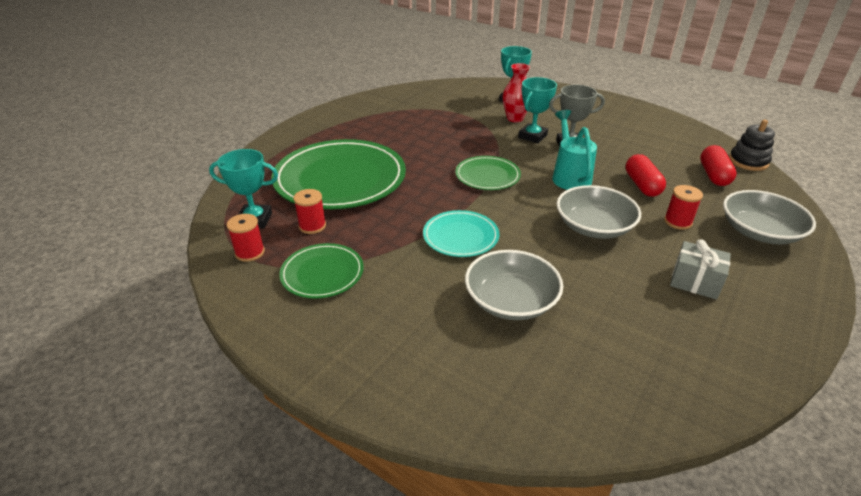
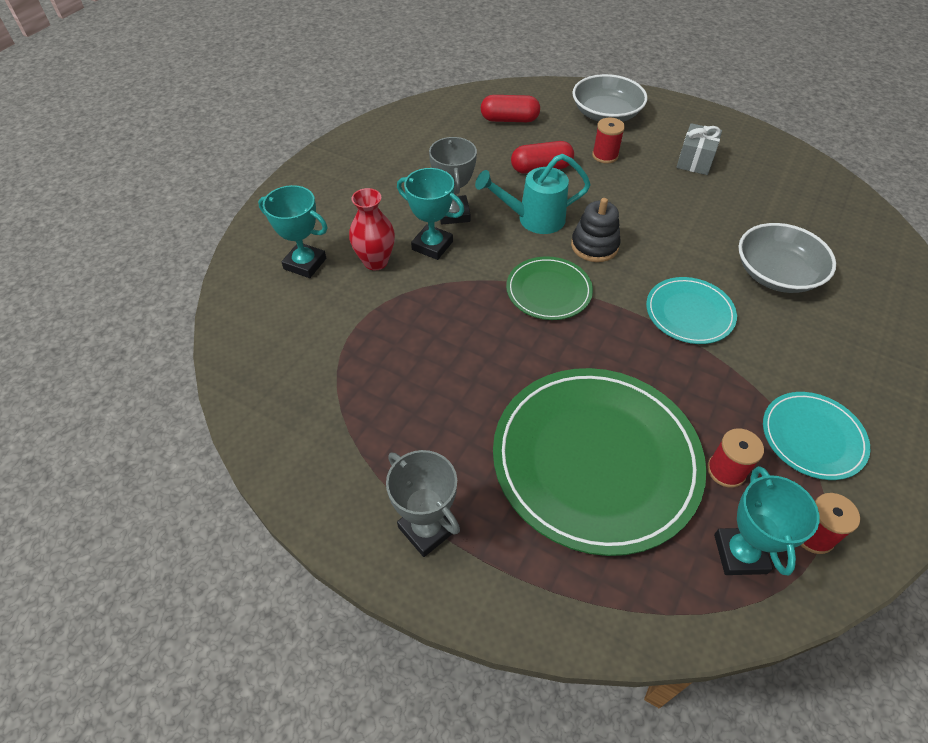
camera: 95 degrees left, 15 degrees up
green plate [279,243,364,299] -> turquoise plate [763,392,870,480]
grey bowl [557,185,641,239] -> none
black stacking toy [729,119,775,171] -> black stacking toy moved to [571,198,621,262]
none -> grey trophy [386,450,460,557]

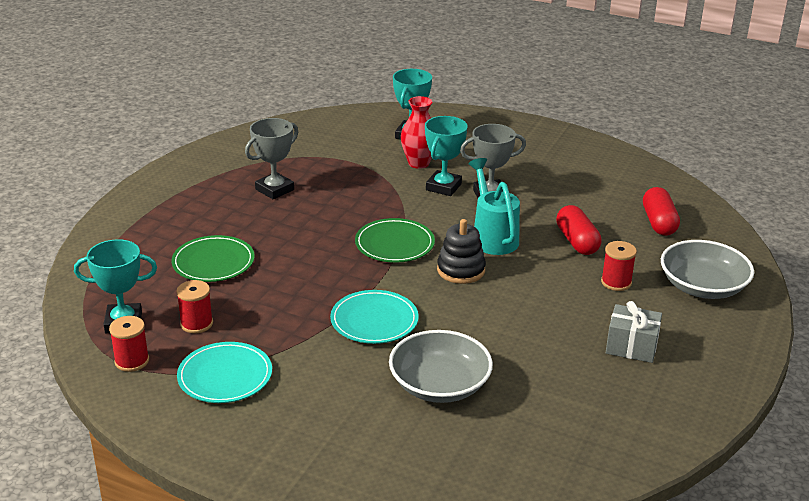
camera: 85 degrees right, 20 degrees down
grey trophy [386,450,460,557] -> grey trophy moved to [245,118,298,199]
green plate [493,368,706,556] -> green plate [171,235,255,282], size x0.50

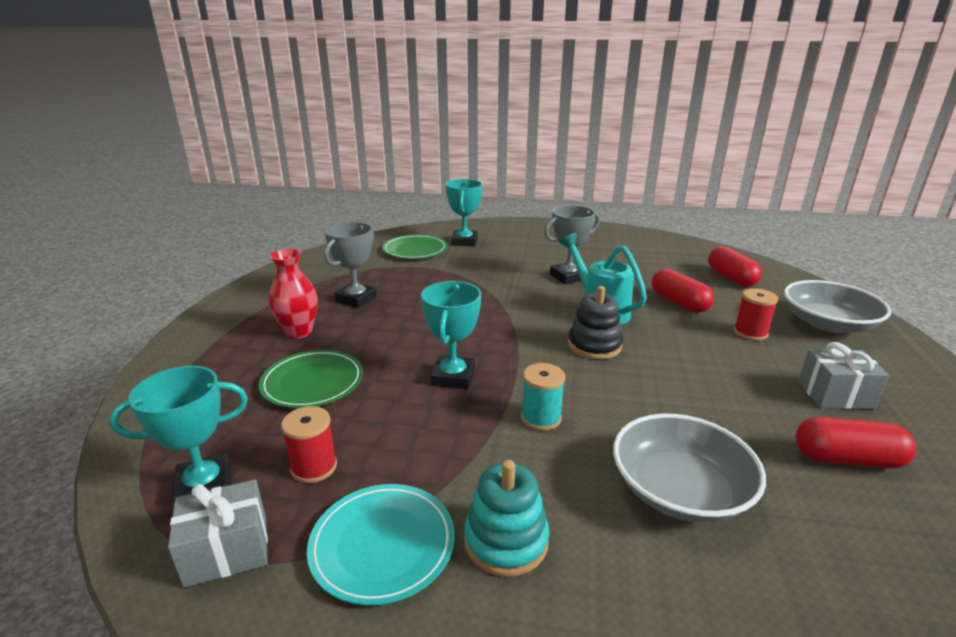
camera: 15 degrees left, 5 degrees down
red spool [109,316,149,372] -> grey gift [168,480,268,588]
turquoise plate [330,290,419,344] -> turquoise spool [521,363,565,431]
green plate [355,218,435,263] -> green plate moved to [382,234,448,259]
red vase [401,96,432,169] -> red vase moved to [268,249,318,339]
turquoise trophy [425,116,468,196] -> turquoise trophy moved to [421,281,481,389]
none -> turquoise stacking toy [464,460,549,577]
none -> red capsule [796,417,917,469]

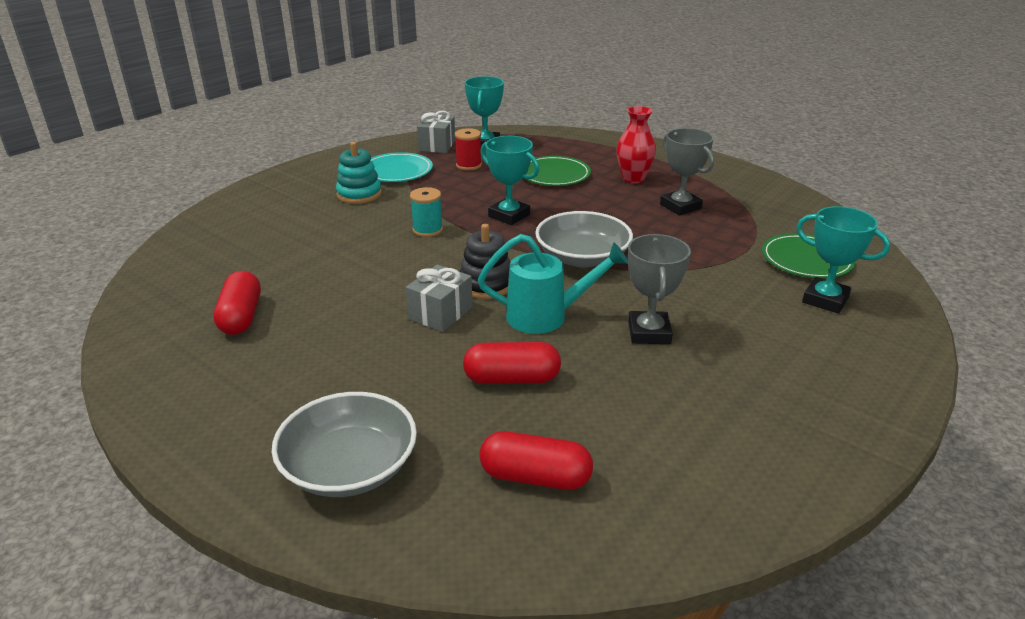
camera: 120 degrees right, 5 degrees up
grey bowl [613,414,766,522] -> grey bowl moved to [535,211,633,267]
red spool [734,288,778,341] -> none
red capsule [796,417,917,469] -> red capsule turned 45 degrees counterclockwise [213,271,261,335]
grey gift [798,342,889,409] -> grey gift moved to [406,265,473,332]

